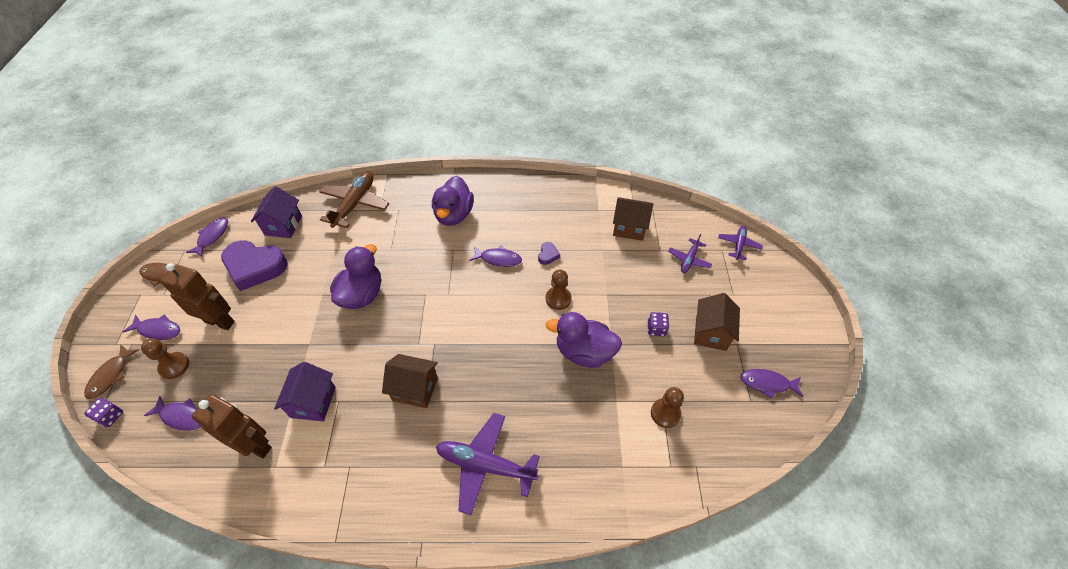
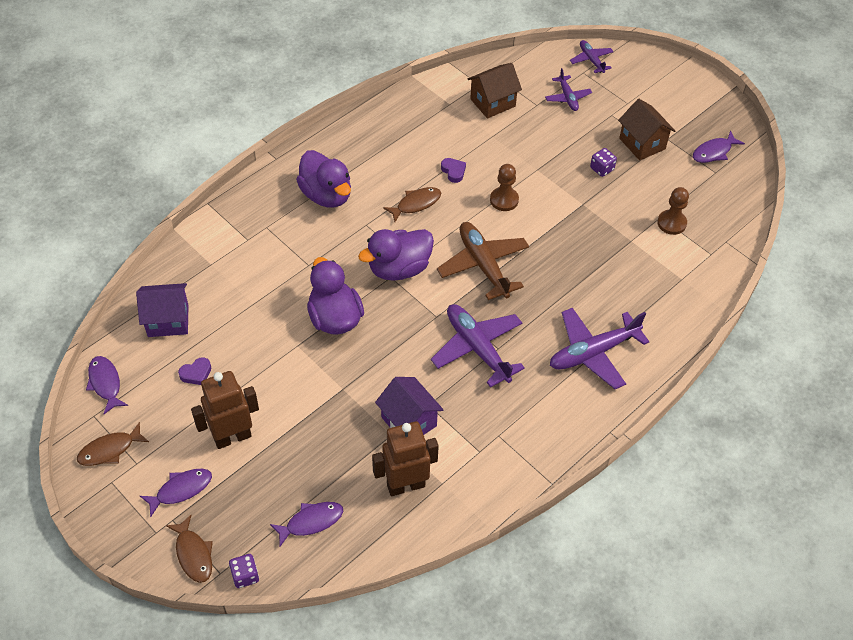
camera: 45 degrees left, 0 degrees up
brown pawn [141,338,189,379] -> none
purple heart [221,240,288,291] -> purple heart [178,357,211,385], size x0.42
purple house [251,186,302,238] -> purple house turned 60 degrees counterclockwise [136,283,188,337]
brown plane [319,171,389,228] -> brown plane moved to [437,222,529,300]
brown house [382,354,438,408] -> purple plane [431,304,525,388]
purple fish [469,245,522,267] -> brown fish [383,187,441,222]
purple duck [546,312,622,368] -> purple duck moved to [358,229,434,281]

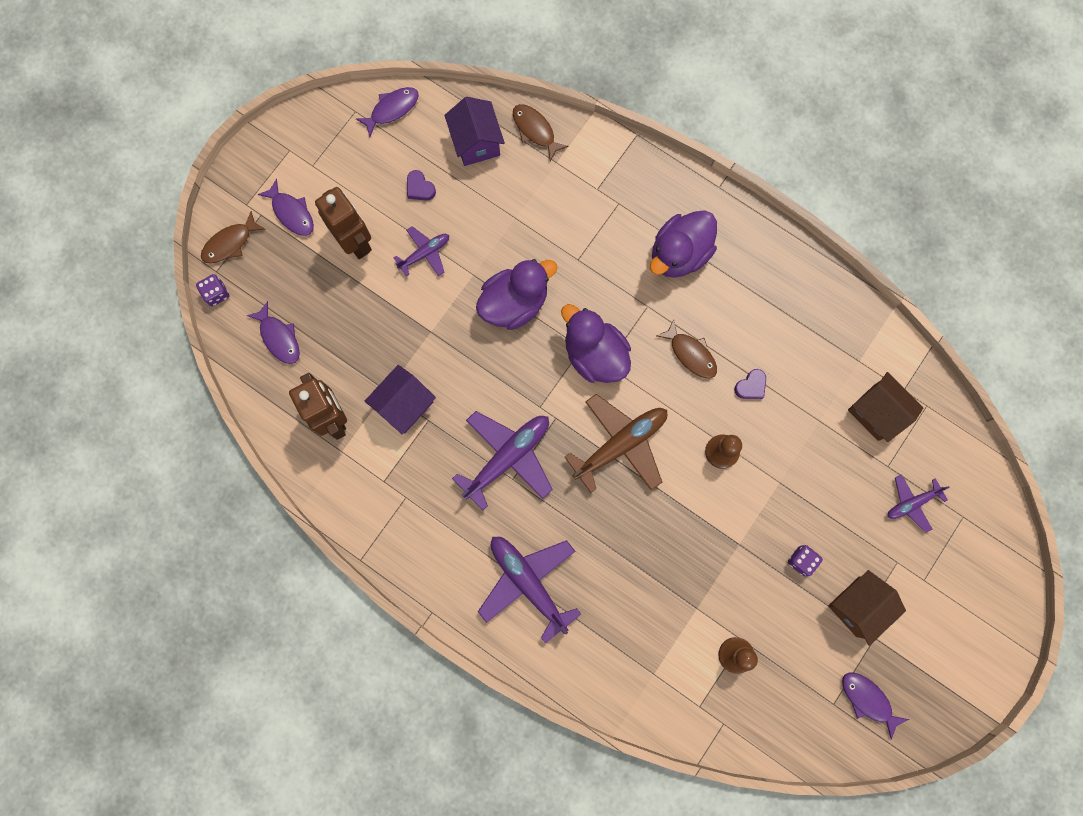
camera: 80 degrees right, 25 degrees up
brown fish [77,422,149,466] -> brown fish moved to [513,104,569,161]
purple plane [570,40,614,73] -> purple plane moved to [394,226,449,276]

